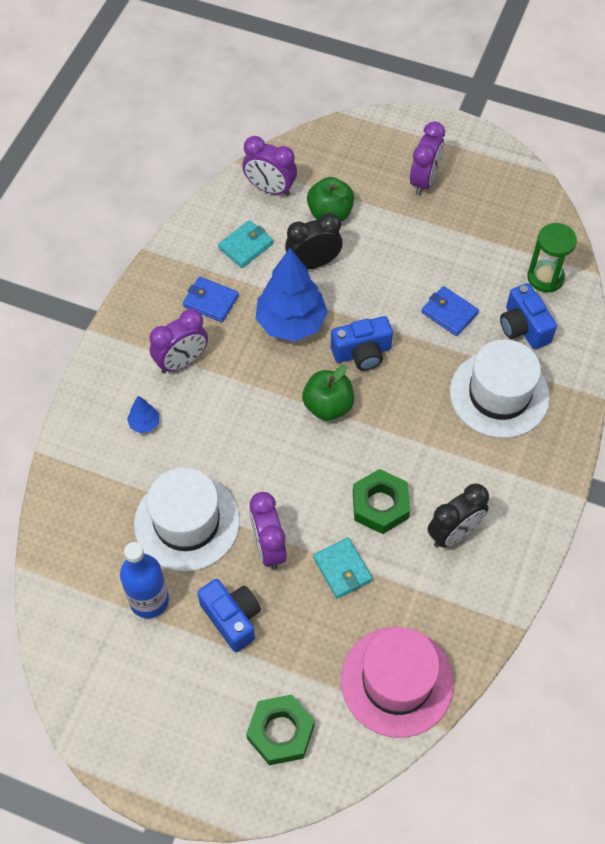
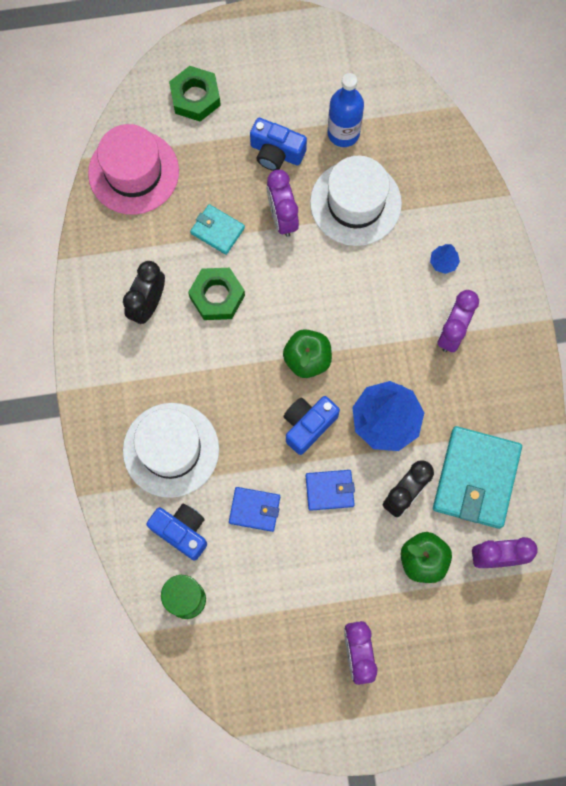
camera: 150 degrees right, 15 degrees up
blue wallet [183,277,239,322] -> blue wallet moved to [306,470,355,511]
turquoise wallet [218,220,273,268] -> turquoise wallet [433,426,522,529], size x1.91
purple clock [250,492,287,570] -> purple clock turned 150 degrees counterclockwise [267,170,299,237]

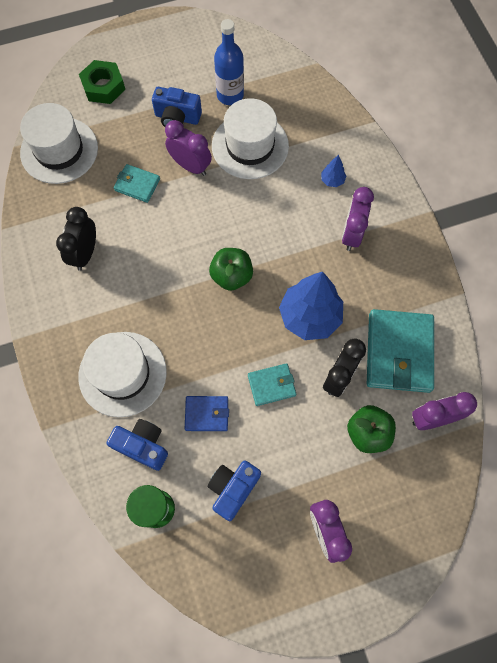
camera: 10 degrees left, 5 degrees down
pink hat [88,124,179,215] -> white hat [20,103,98,184]
green nut [188,268,245,320] -> none
purple clock [267,170,299,237] -> purple clock turned 150 degrees clockwise [165,120,212,176]
blue camera [284,396,340,455] -> blue camera moved to [208,461,261,521]
blue wallet [306,470,355,511] -> turquoise wallet [248,363,296,406]

